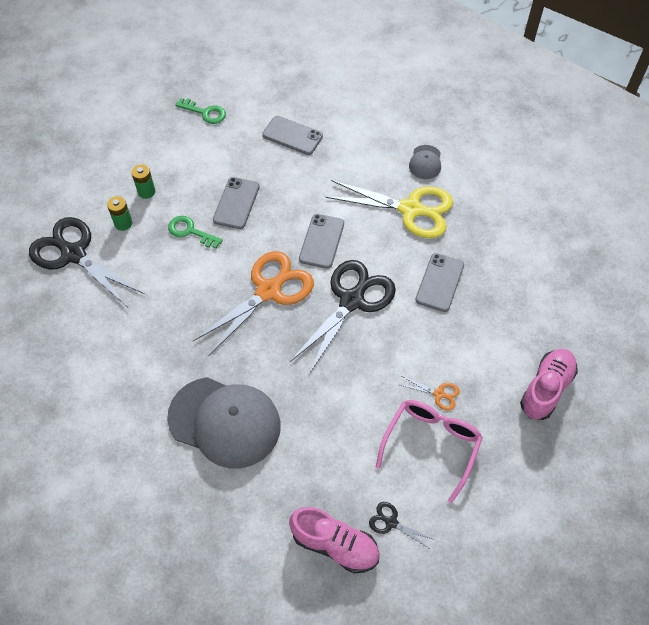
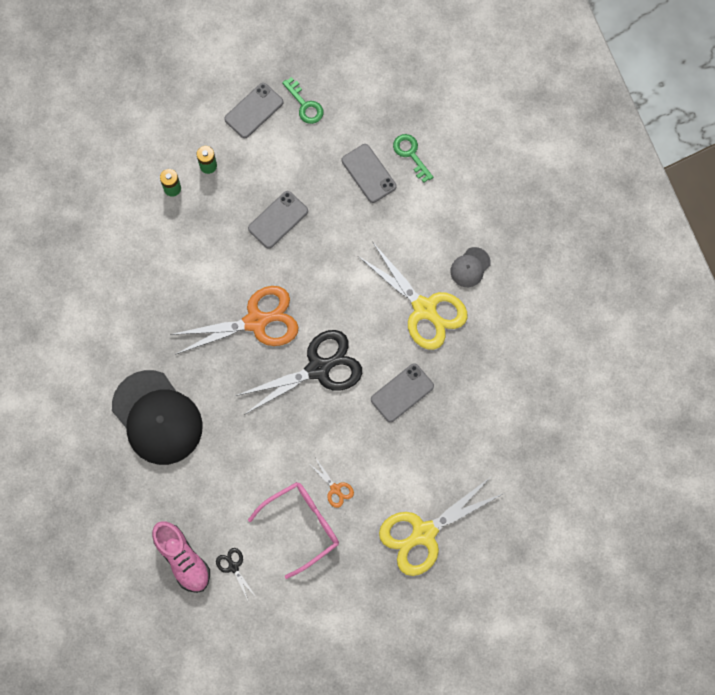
camera: 30 degrees right, 15 degrees up
black scissors [29,217,144,307] -> none
grey cap [167,377,281,468] -> black cap [112,370,203,465]
green key [168,216,223,248] -> green key moved to [393,134,433,183]
grey phone [299,214,344,269] -> grey phone moved to [224,83,284,138]
pink shoe [520,349,578,420] -> yellow scissors [379,476,504,576]

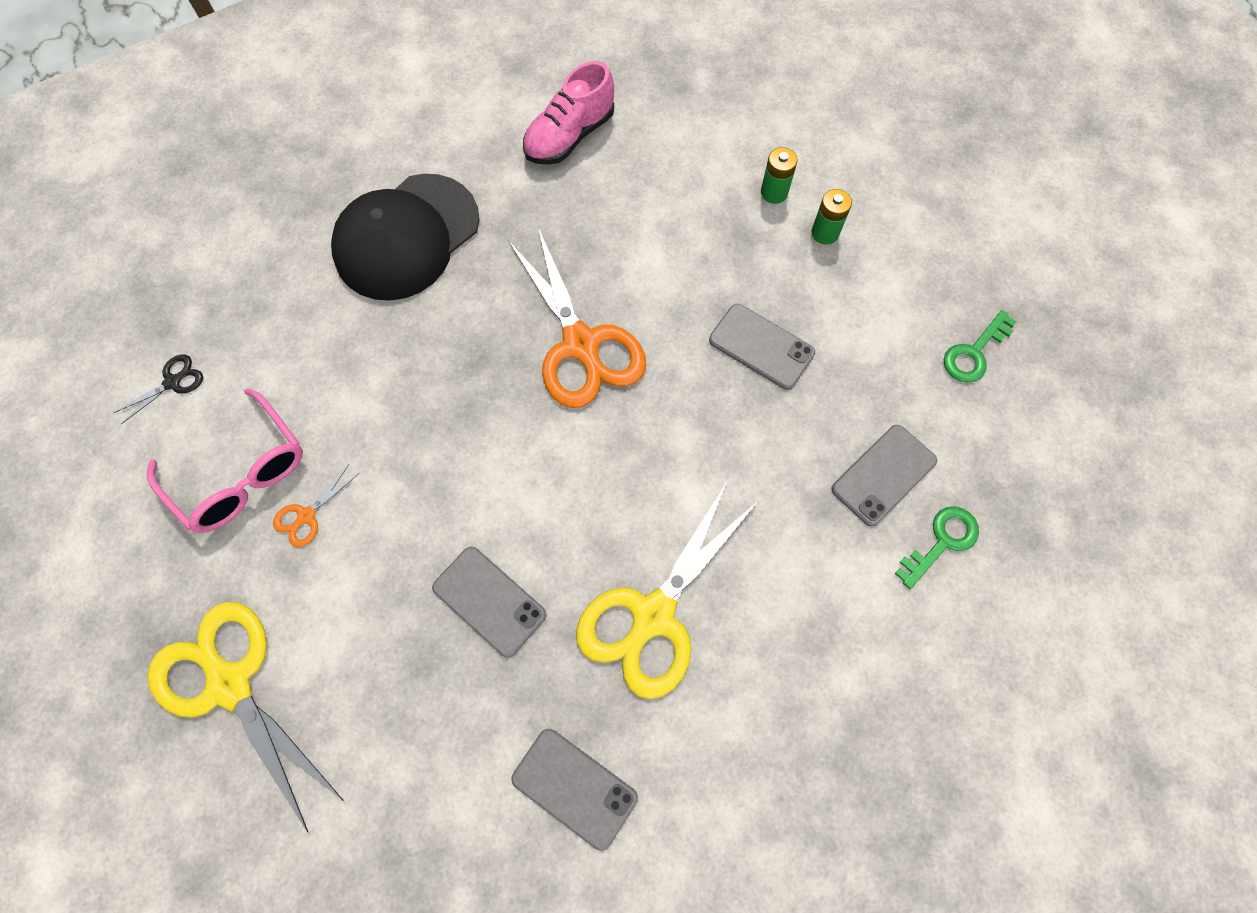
camera: 80 degrees right, 5 degrees down
pink shoe [152,521,210,593] -> pink shoe moved to [523,61,614,165]
grey phone [224,83,284,138] -> grey phone moved to [511,729,638,851]
black scissors [235,330,362,415] -> none
grey cap [450,247,491,287] -> none

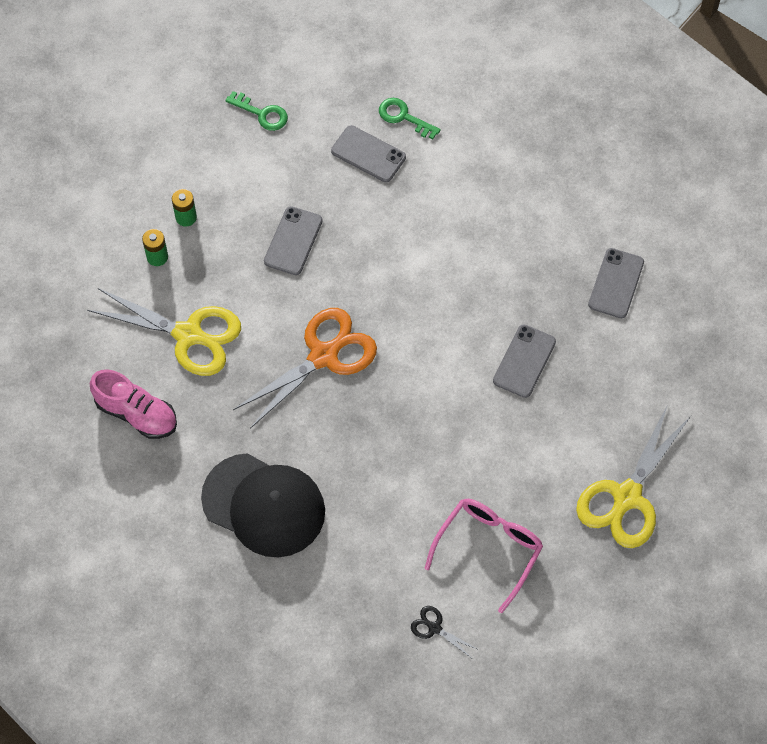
camera: 105 degrees left, 5 degrees down
orange scissors [273,464,359,547] -> none
yellow scissors [576,482,757,699] -> yellow scissors moved to [87,288,241,376]

